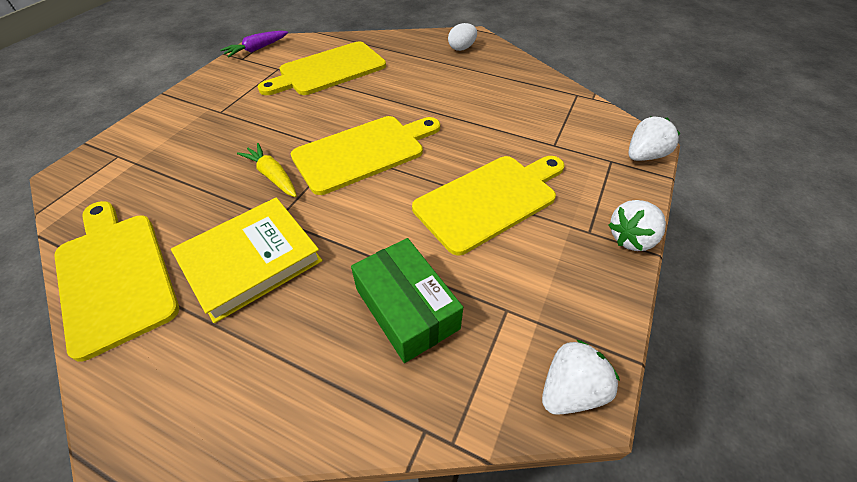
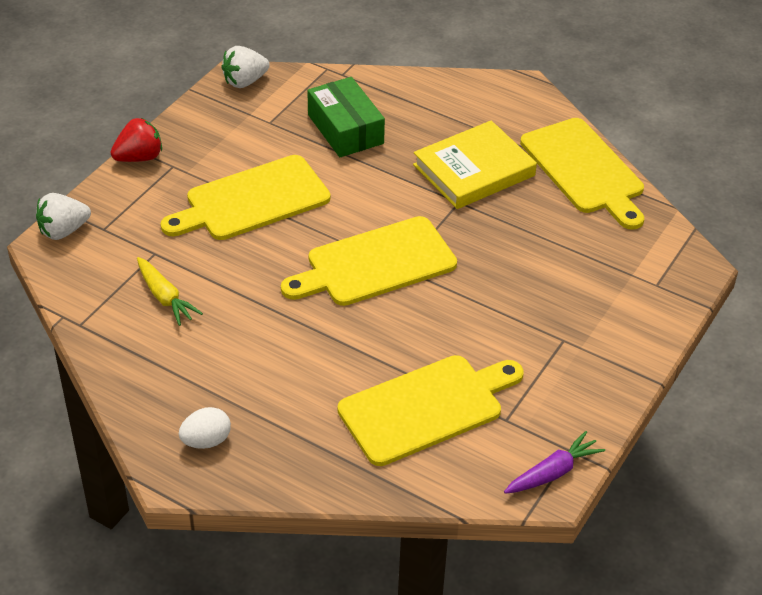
camera: 175 degrees left, 5 degrees down
yellow carrot [237,143,297,197] -> yellow carrot moved to [137,257,203,326]
white strawberry [608,200,666,251] -> red strawberry [111,118,162,162]

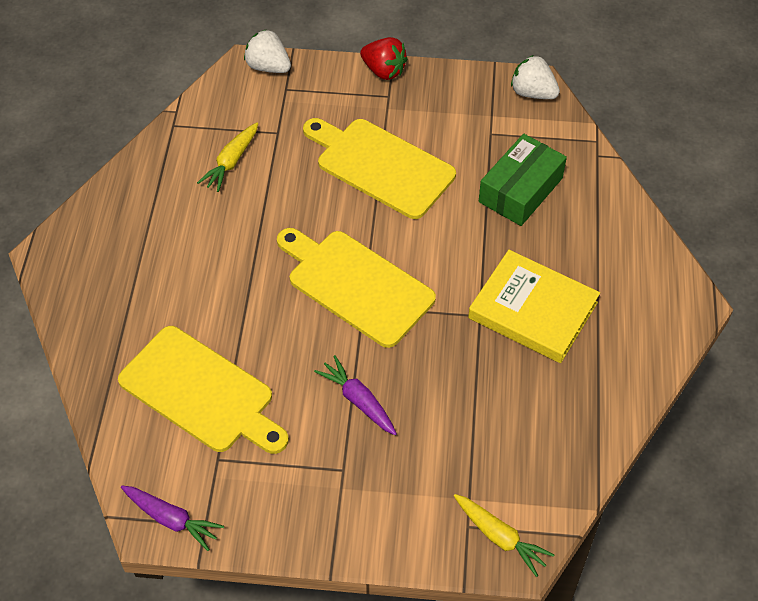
camera: 65 degrees right, 10 degrees up
white egg [179,407,231,449] -> none
yellow cutting board [520,118,644,230] -> none
none -> purple carrot [314,355,397,435]
none -> yellow carrot [454,494,555,577]

